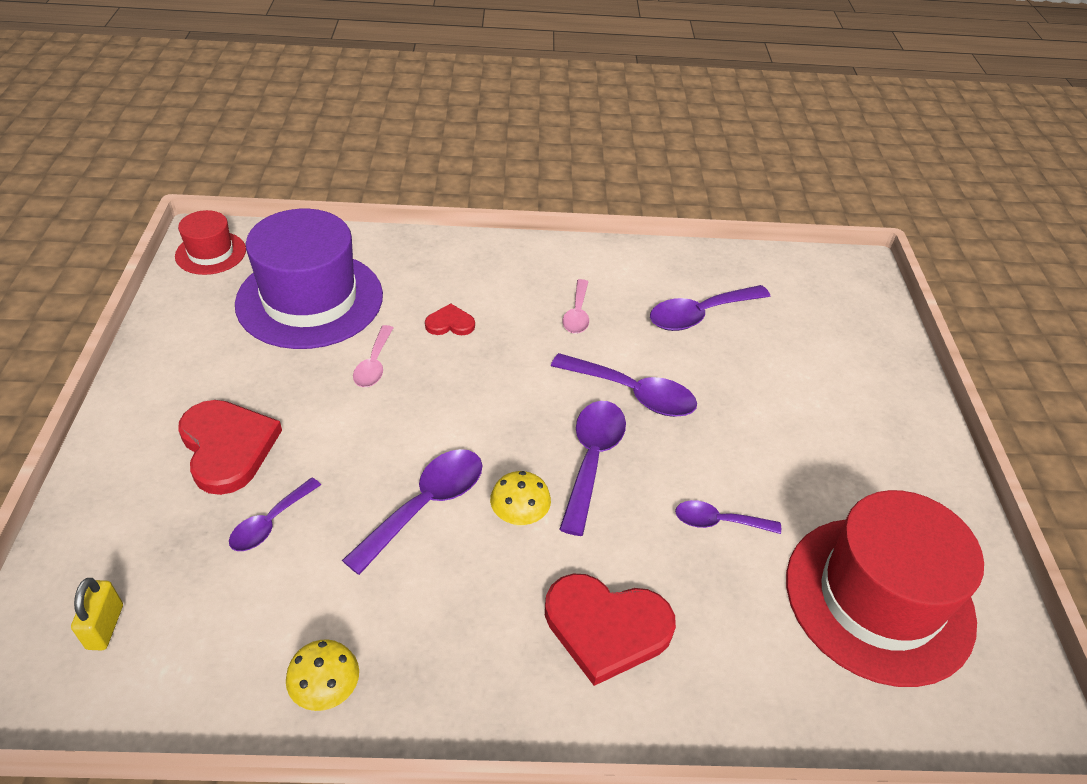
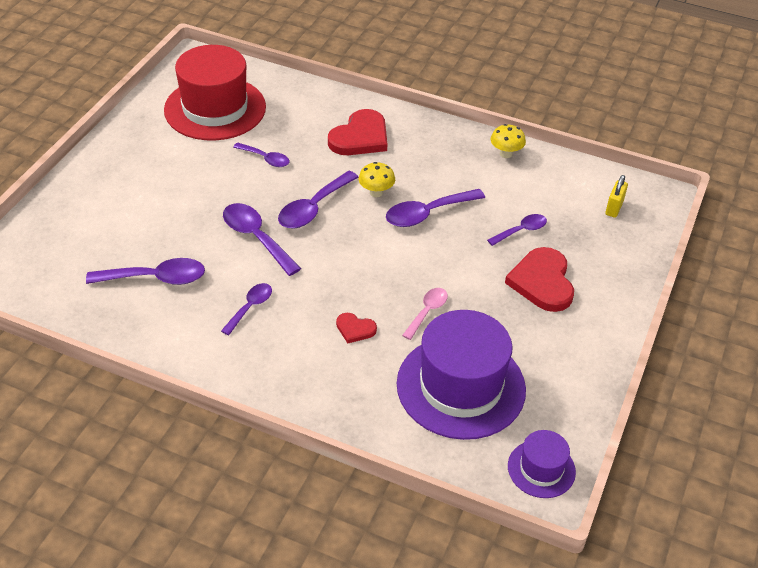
camera: 155 degrees left, 0 degrees up
red hat [175,210,246,275] -> purple hat [508,430,576,498]
red heart [545,574,676,686] -> red heart turned 90 degrees clockwise [328,109,387,155]
pink spoon [563,279,589,334] -> purple spoon [221,283,272,336]

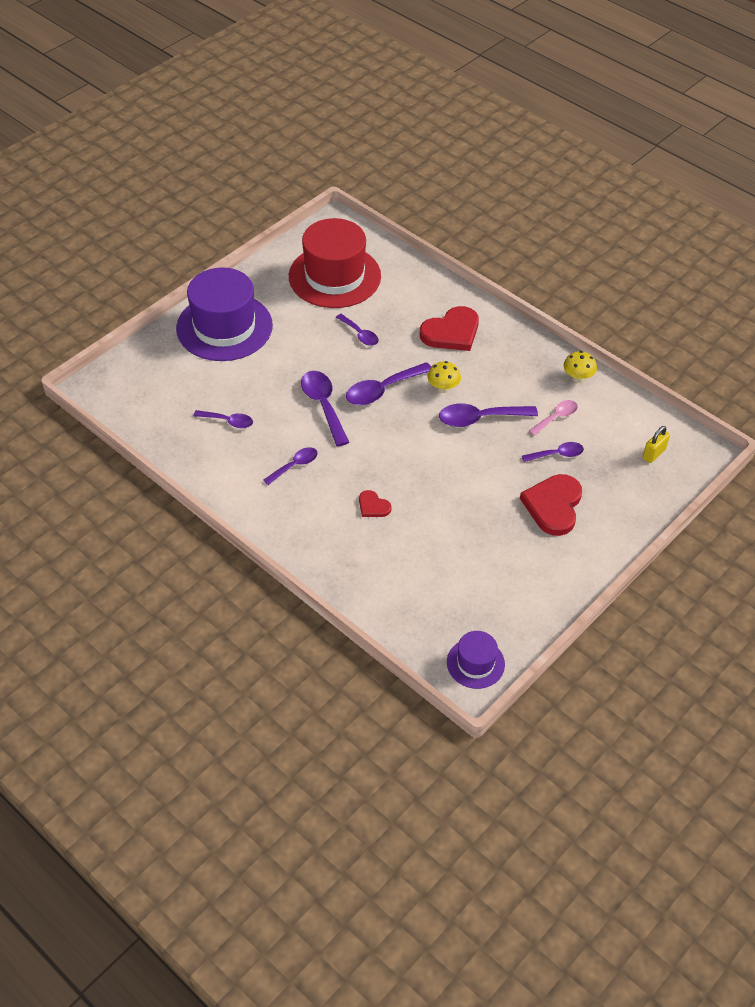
camera: 20 degrees right, 5 degrees up
purple spoon [86,258,205,285] -> purple spoon [193,410,253,428], size x0.61
purple hat [397,310,526,440] -> purple hat moved to [176,268,273,361]
pink spoon [402,288,448,340] -> pink spoon moved to [529,400,578,436]

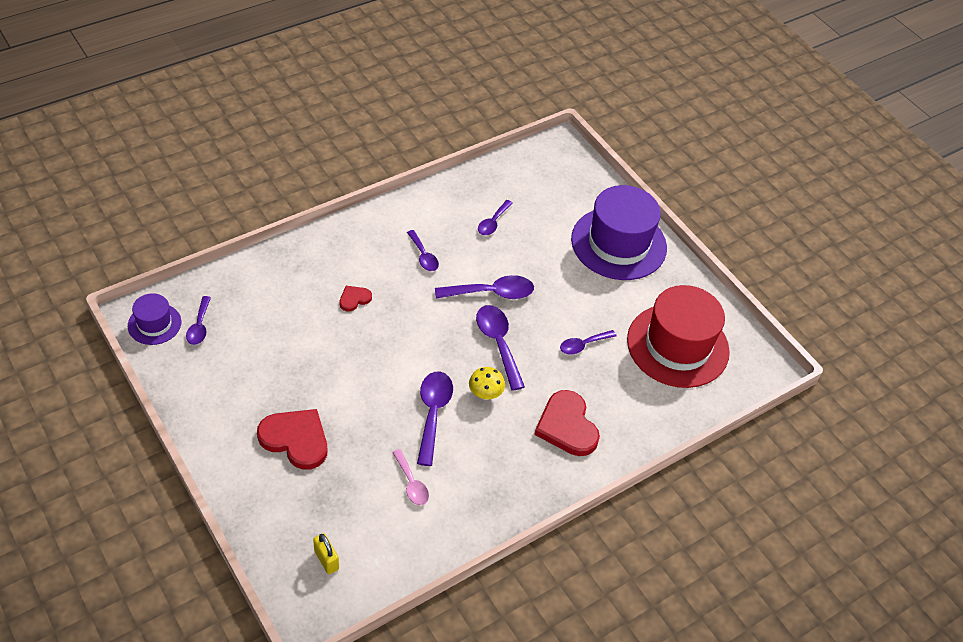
camera: 100 degrees right, 0 degrees up
purple spoon [522,442,584,462] -> purple spoon moved to [186,296,211,345]
yellow mushroom [563,351,597,383] -> none

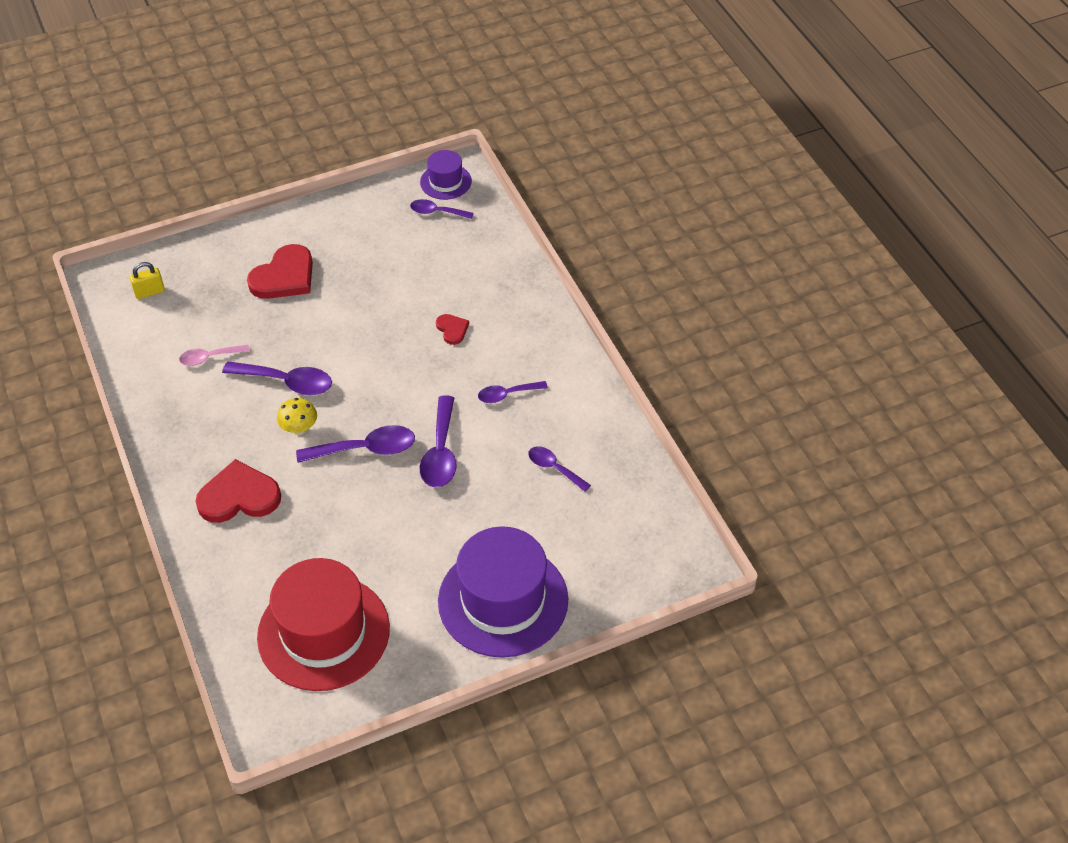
camera: 105 degrees right, 0 degrees up
purple spoon [560,330,616,355] -> none

